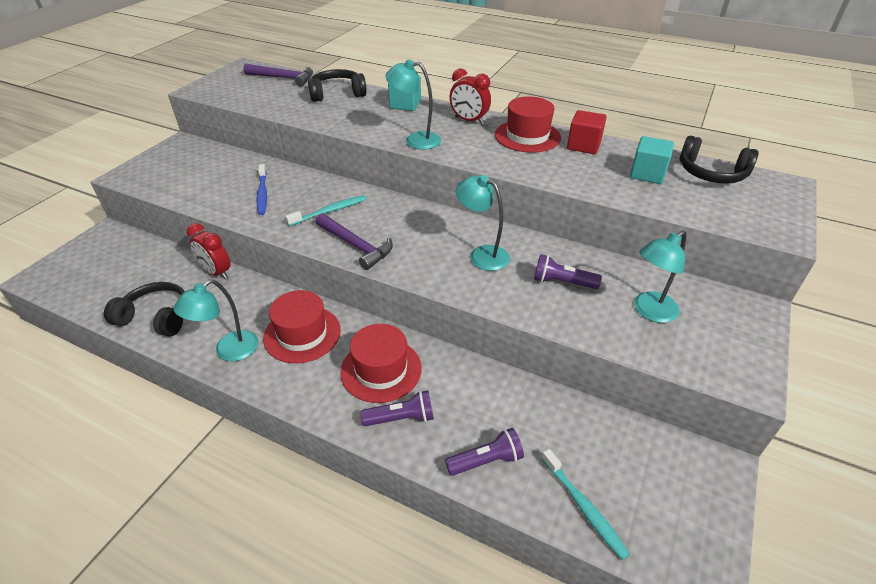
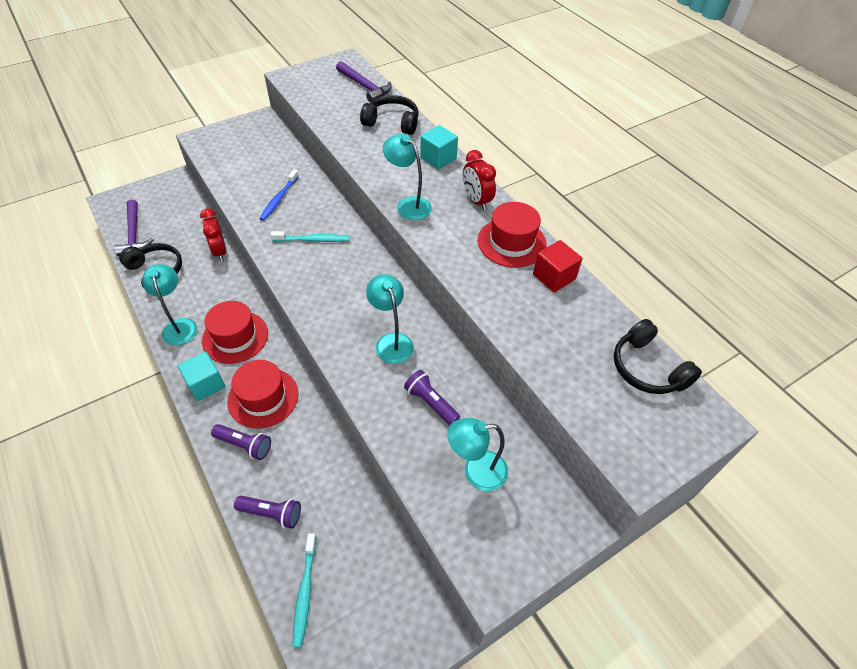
camera: 30 degrees right, 10 degrees up
turquoise lamp [173,279,258,361] -> turquoise lamp turned 90 degrees clockwise [142,264,197,345]
purple hammer [316,213,393,270] -> purple hammer moved to [114,200,154,256]
turquoise cube [630,136,674,184] -> turquoise cube moved to [178,352,225,401]

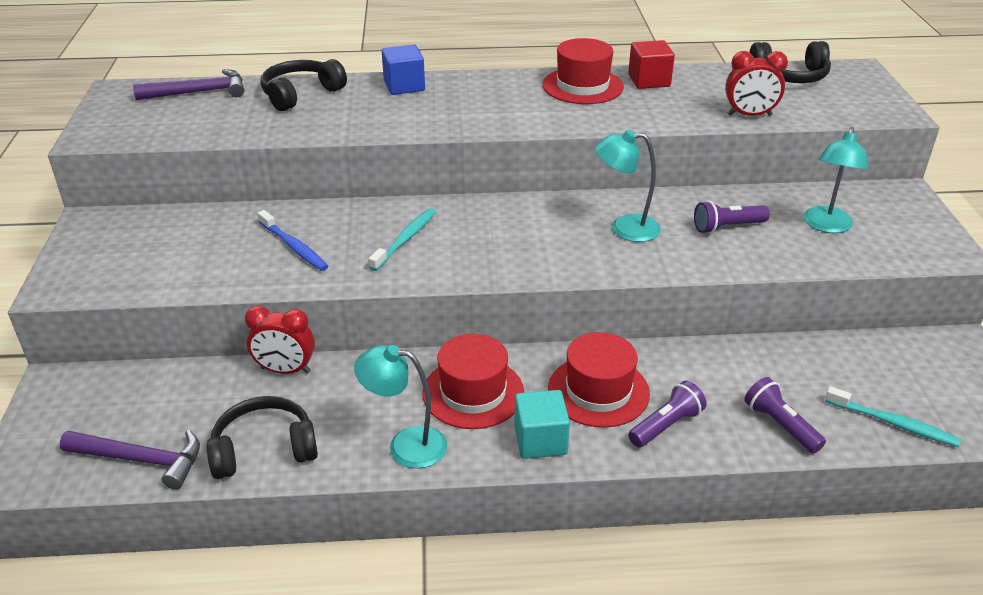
camera: 60 degrees left, 15 degrees down
purple flashlight [234,496,301,529] -> purple flashlight turned 75 degrees counterclockwise [744,377,826,454]
turquoise lamp [383,134,432,220] -> none
turquoise cube [420,125,458,169] -> blue cube [382,44,425,95]
red clock [463,150,496,210] -> red clock moved to [725,51,788,116]

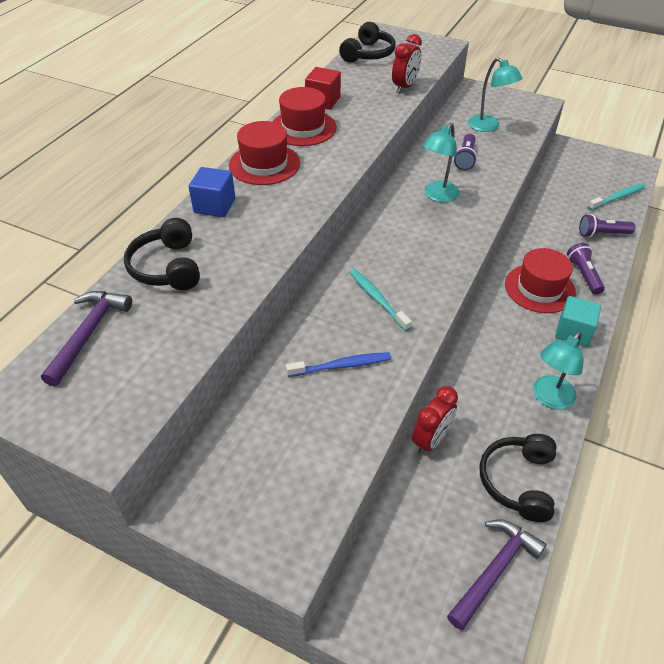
camera: 60 degrees left, 10 degrees up
red hat [422,334,524,429] -> red hat moved to [229,121,300,185]

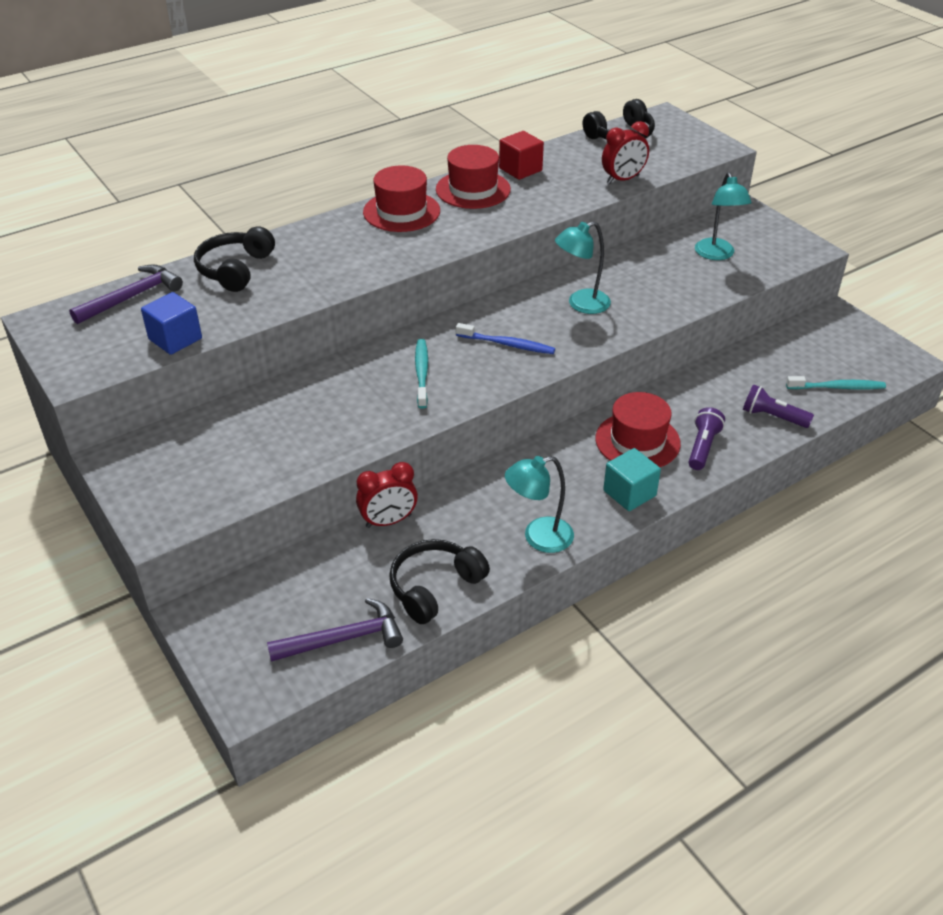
camera: 30 degrees right, 5 degrees down
blue cube [189,167,235,217] -> blue cube moved to [141,292,202,355]
blue toothbrush [286,352,391,377] -> blue toothbrush moved to [456,323,555,354]
purple flashlight [454,134,477,170] -> none

